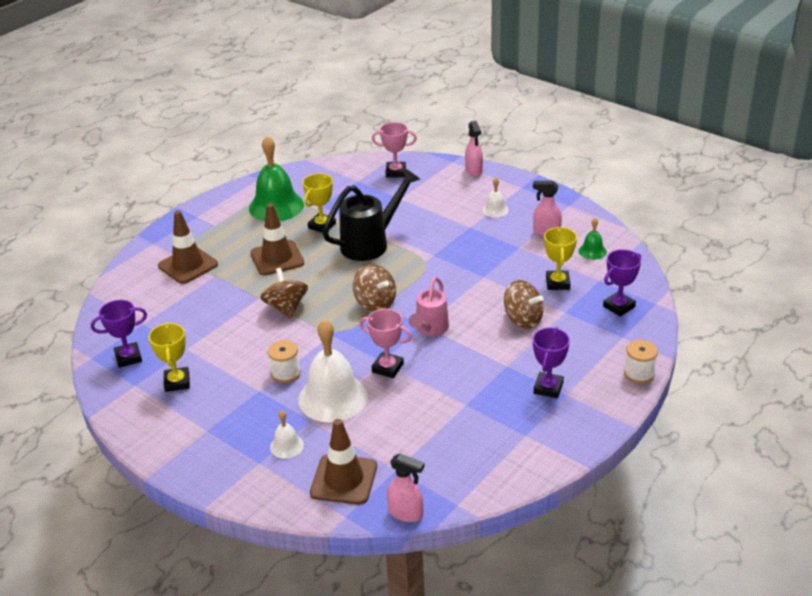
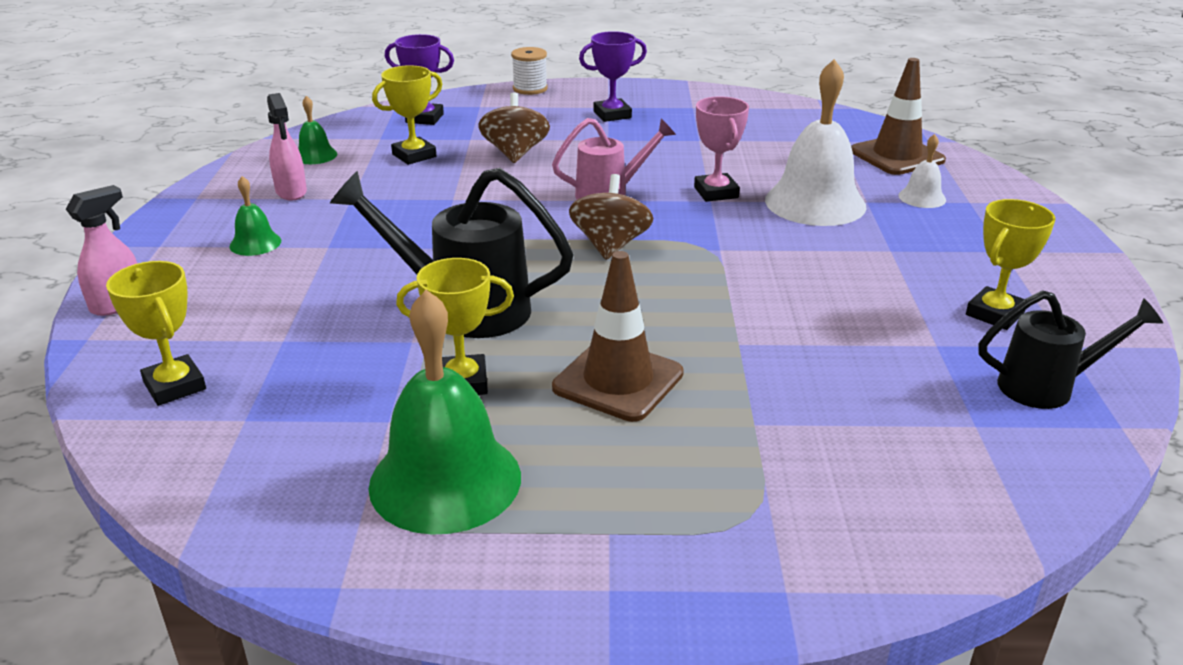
camera: 130 degrees left, 5 degrees down
purple trophy [91,300,147,368] -> black watering can [978,290,1163,409]
brown traffic cone [158,210,218,284] -> none
brown spinning top [260,268,308,318] -> none
white spool [268,340,301,383] -> none
pink trophy [372,122,417,177] -> yellow trophy [106,261,206,406]
pink spray bottle [387,453,425,522] -> none
white bell [482,178,509,218] -> green bell [229,176,281,256]

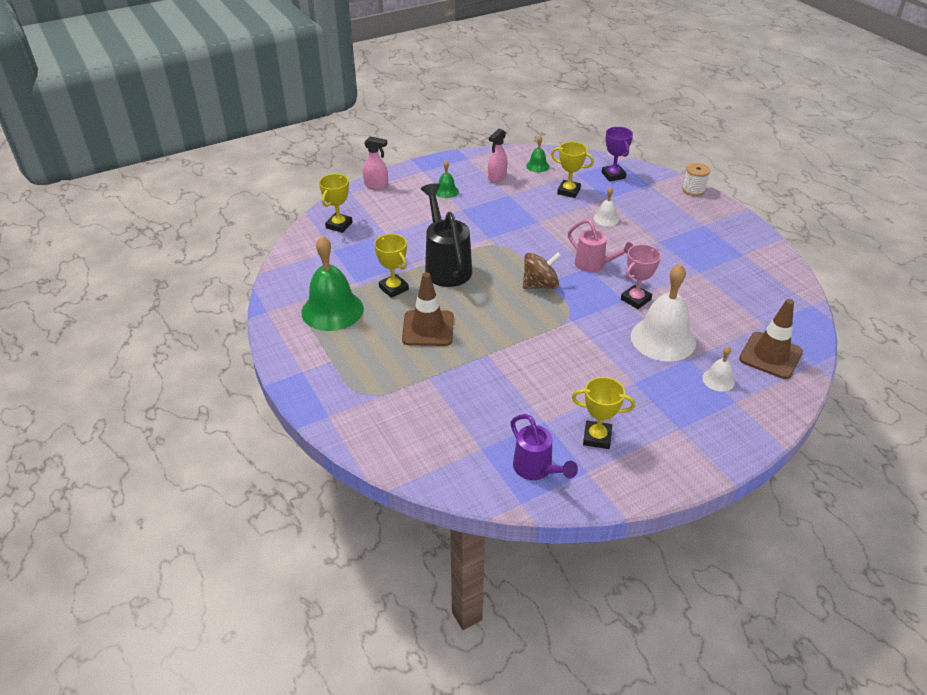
camera: 60 degrees right, 10 degrees up
brown spinning top [478,92,550,163] -> white bell [594,187,619,226]
purple trophy [579,31,647,122] -> none
black watering can [978,290,1163,409] -> purple watering can [511,414,578,480]

